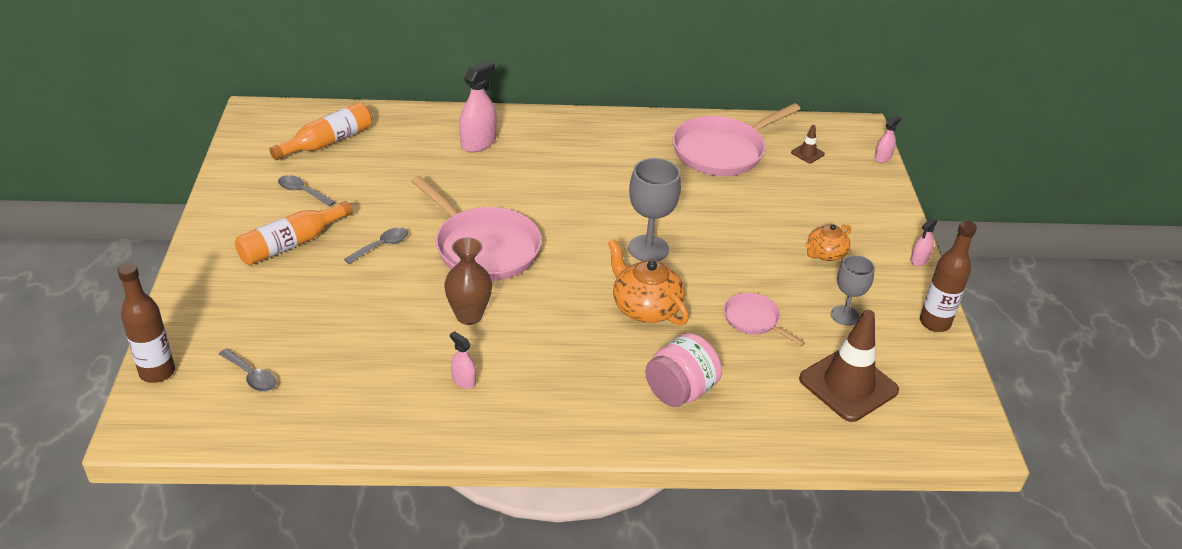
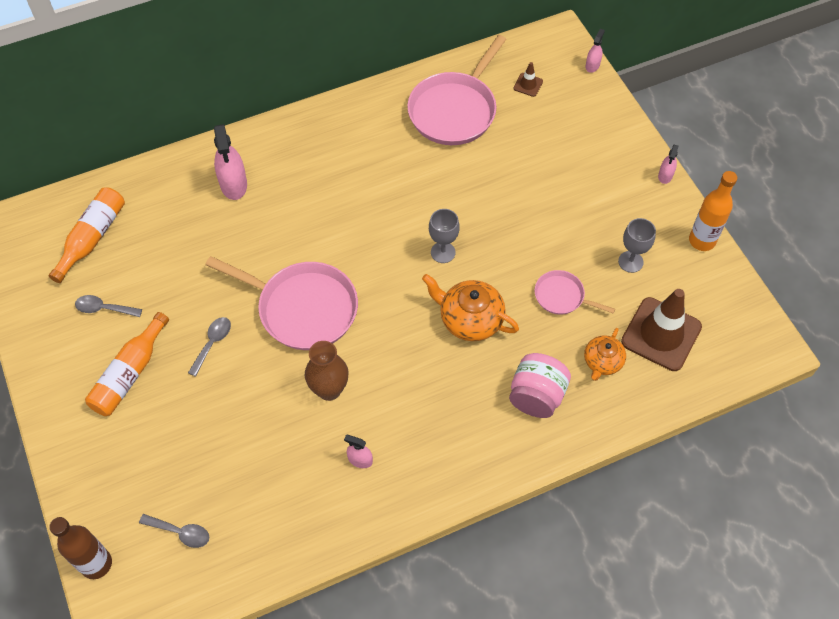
camera: 20 degrees left, 20 degrees up
pink spray bottle [459,60,497,152] -> pink spray bottle turned 150 degrees clockwise [214,124,247,200]
grey goblet [628,158,681,261] -> grey goblet [429,209,460,263], size x0.66
orange teapot [806,224,851,261] -> orange teapot moved to [584,328,626,381]
brown bottle [920,221,977,332] -> orange bottle [689,171,737,251]

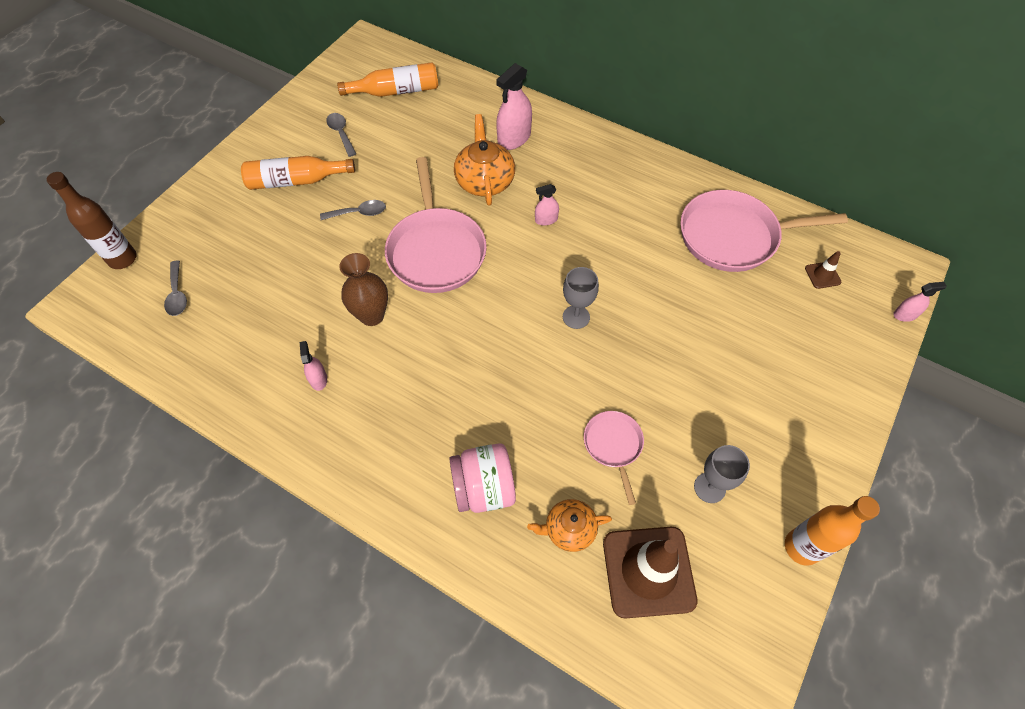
camera: 55 degrees right, 0 degrees up
orange teapot [422,274,519,341] -> orange teapot moved to [454,114,515,206]
pink spray bottle [658,145,679,184] -> pink spray bottle moved to [535,184,559,225]

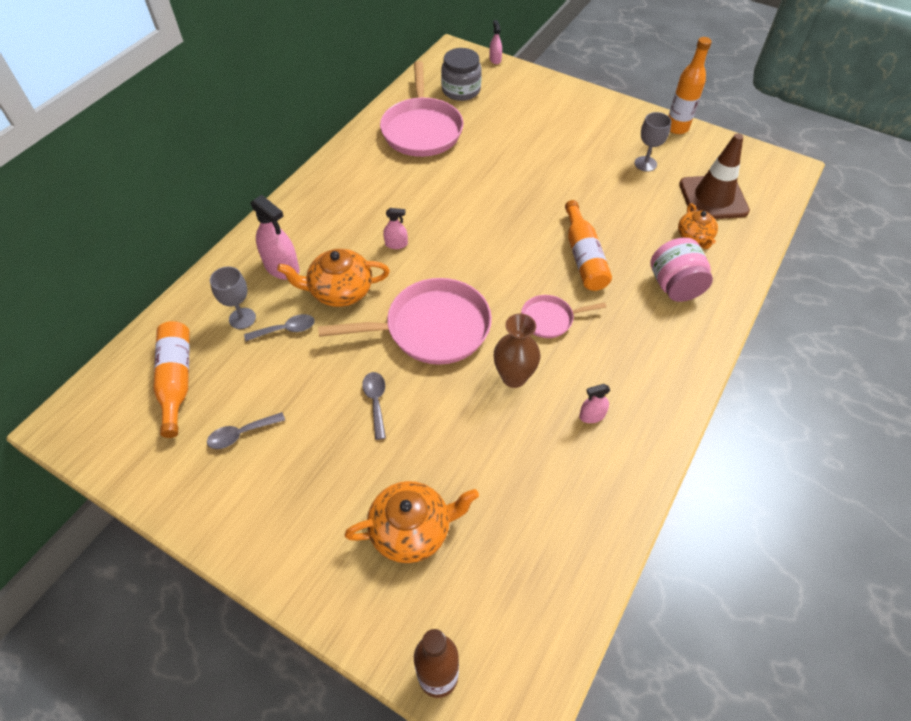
camera: 90 degrees left, 5 degrees down
grey spoon [164,260,187,316] -> grey spoon moved to [244,314,315,341]
orange bottle [241,156,355,190] -> orange bottle moved to [565,200,612,291]
pink spray bottle [535,184,559,225] -> pink spray bottle turned 75 degrees counterclockwise [383,208,408,249]
grey goblet [563,267,599,329] -> grey goblet moved to [210,267,256,329]
pink pan [584,411,644,505] -> pink pan moved to [521,295,606,338]
brown traffic cone [805,251,841,289] -> grey jar [441,48,482,101]
none -> orange teapot [344,481,479,563]

